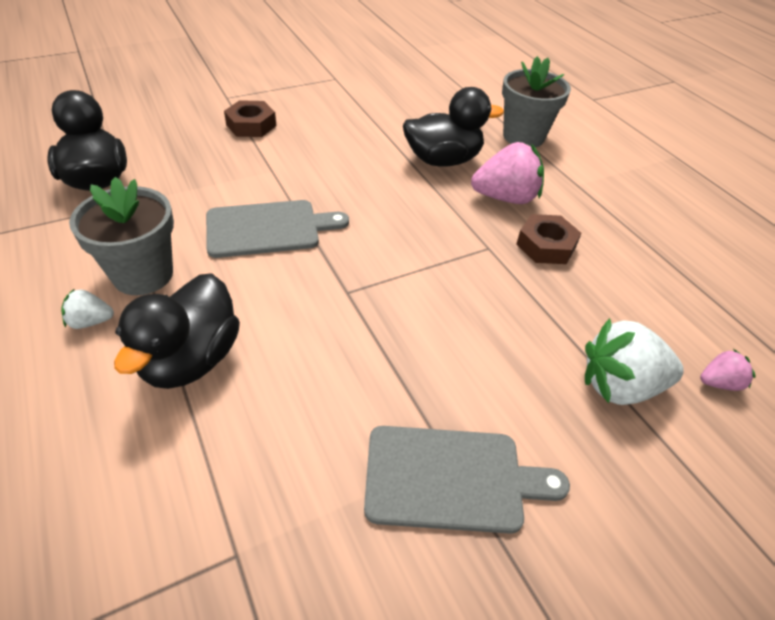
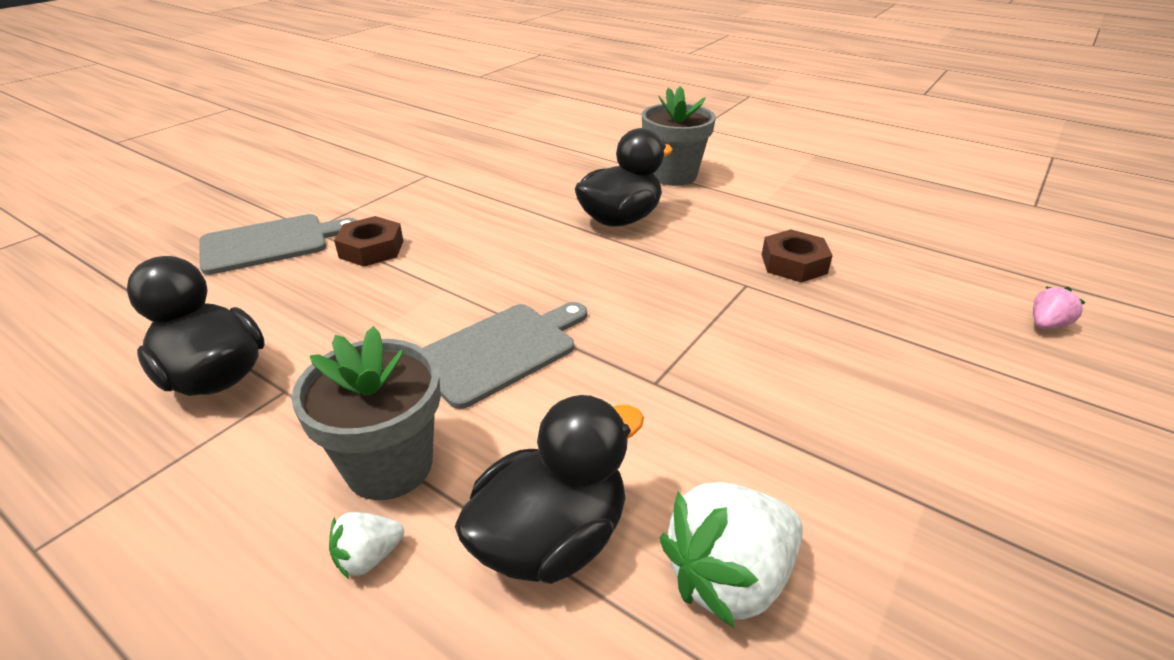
camera: 25 degrees left, 10 degrees down
black duck [114,273,240,389] -> black duck turned 120 degrees counterclockwise [454,395,644,584]
grey cutting board [364,426,570,534] -> grey cutting board moved to [199,214,357,275]
pink strawberry [471,142,544,204] -> none
white strawberry [585,318,684,405] -> white strawberry moved to [660,482,803,628]

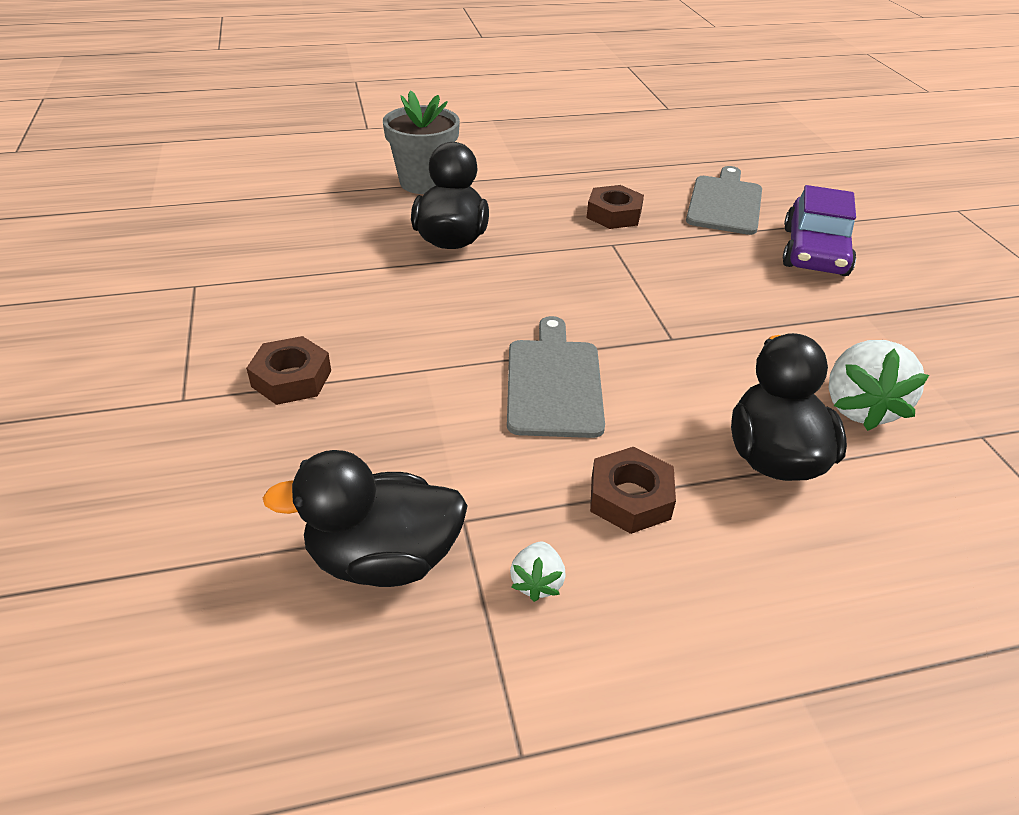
camera: 50 degrees left, 5 degrees up
grey cutting board [199,214,357,275] -> grey cutting board moved to [686,166,762,235]
grey flower pot [291,326,441,500] -> brown nut [590,447,676,534]
white strawberry [329,512,404,579] -> white strawberry moved to [510,542,566,602]
pink strawberry [1033,287,1086,329] -> none
none -> purple car [783,185,856,276]

